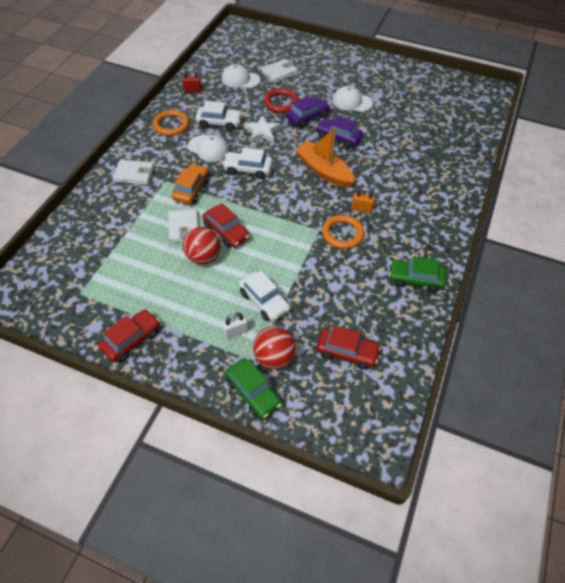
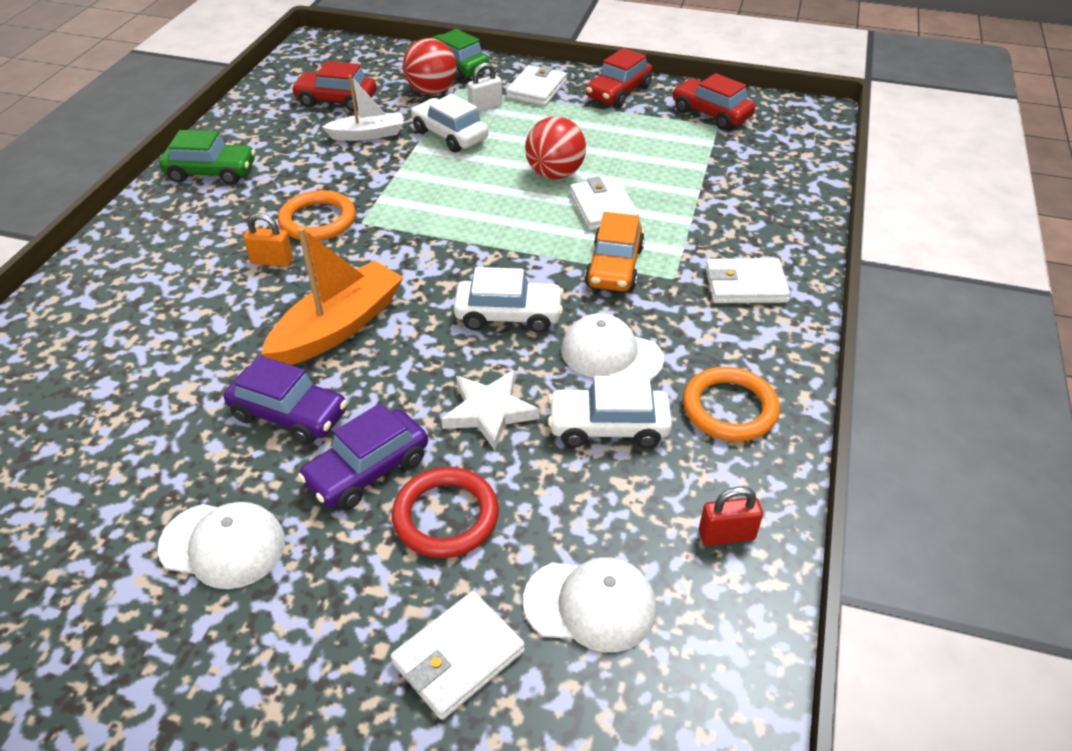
camera: 175 degrees right, 10 degrees down
red car [203,203,250,248] -> red car moved to [672,73,755,130]
orange boat [295,127,355,188] -> orange boat turned 90 degrees counterclockwise [261,227,404,365]
none -> white boat [322,75,404,141]
none -> white wallet [506,65,567,106]

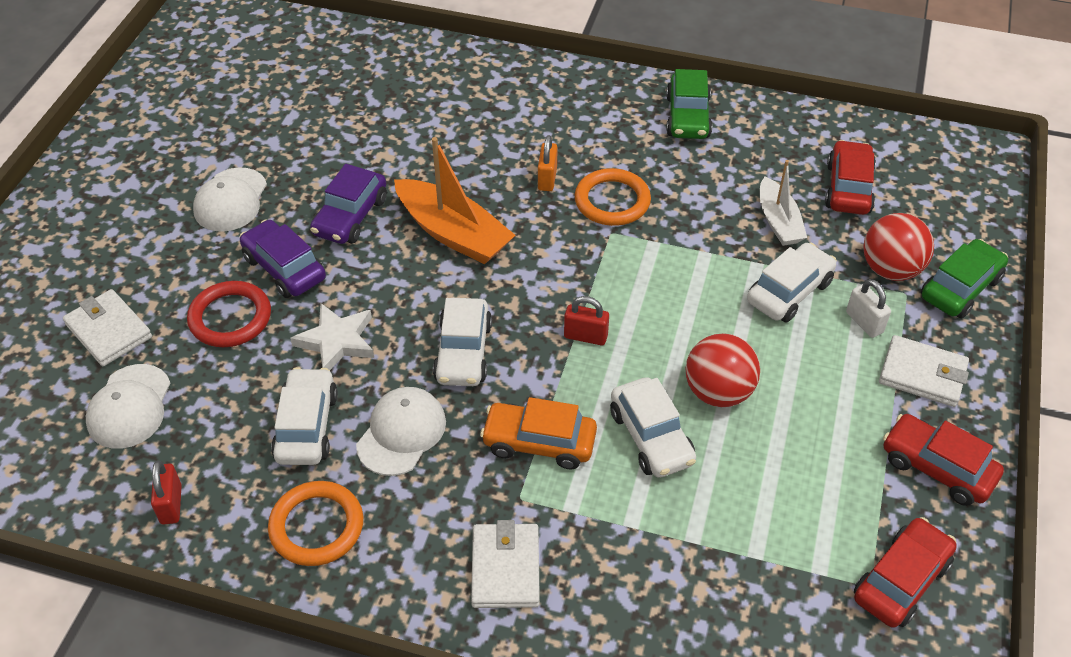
camera: 90 degrees right, 5 degrees up
white wallet [570,177,639,230] -> white car [610,377,696,478]
none -> red padlock [564,296,609,345]

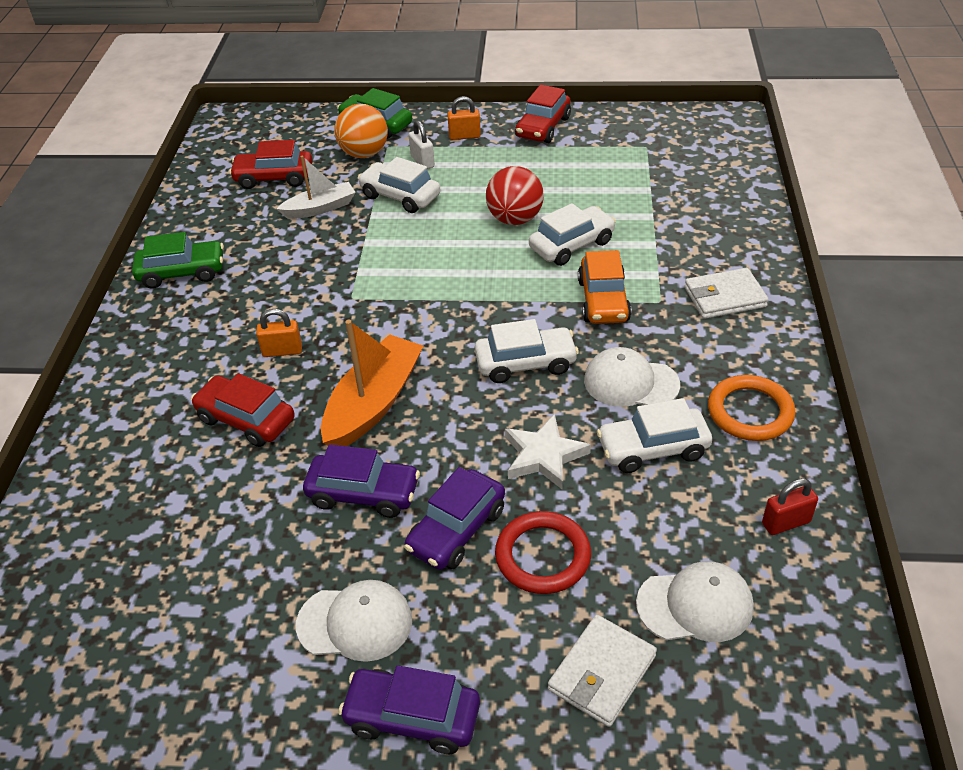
camera: 100 degrees left, 5 degrees down
red padlock [564,296,609,345] -> none
orange ring [575,168,651,226] -> none
white padlock [846,279,891,338] -> white padlock turned 75 degrees counterclockwise [409,120,435,169]
red car [854,517,957,628] -> red car moved to [191,373,295,447]
red ball [863,213,934,281] -> orange ball [334,104,388,158]
white wallet [879,335,969,407] -> orange padlock [447,96,481,140]
none -> purple car [338,665,480,754]

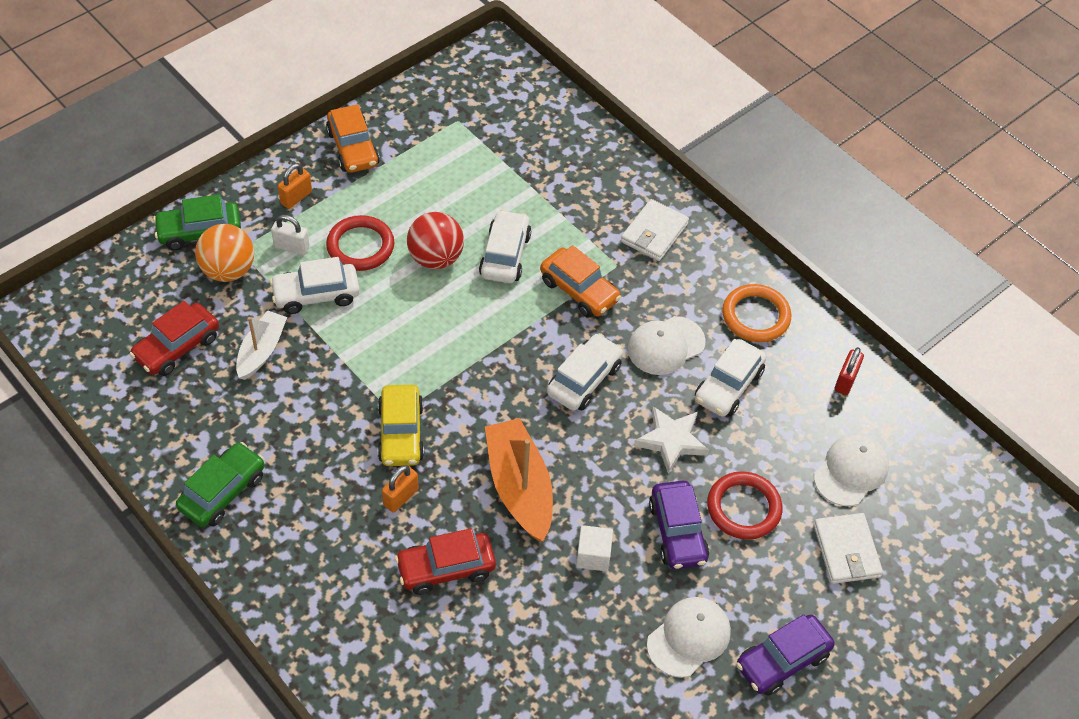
camera: 50 degrees left, 10 degrees up
purple car [303,444,420,518] -> white cube [576,525,613,571]
red car [515,85,571,143] -> orange car [326,104,380,173]
none -> red ring [326,215,394,271]
none -> yellow car [377,385,424,466]

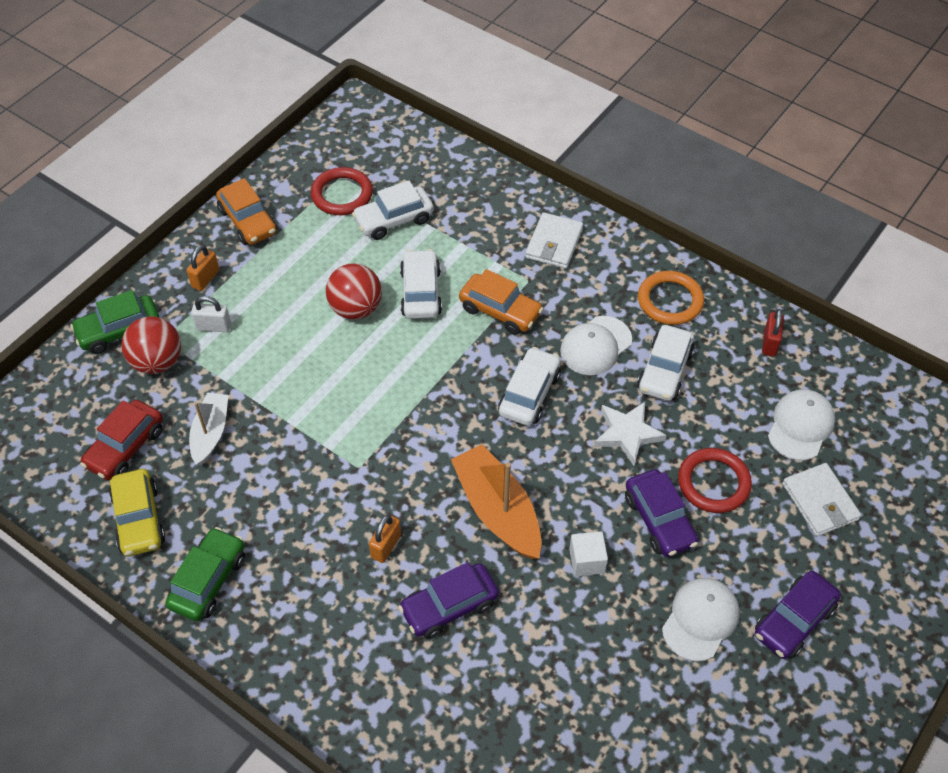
camera: 10 degrees left, 0 degrees up
orange ball [195,224,254,282] -> red ball [121,316,181,374]
white car [270,257,360,314] -> white car moved to [352,181,434,240]
red ring [326,215,394,271] -> red ring moved to [311,167,373,215]
yellow car [377,385,424,466] -> yellow car moved to [109,469,165,556]
red car [395,528,496,595] -> purple car [398,562,499,639]

